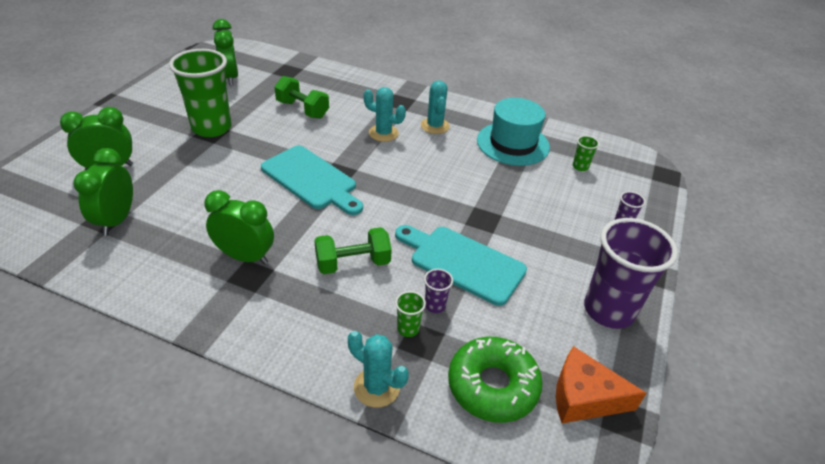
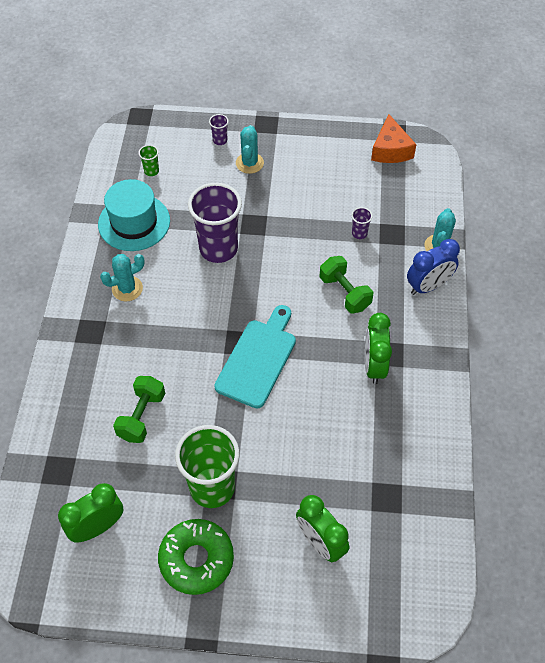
camera: 105 degrees left, 15 degrees up
green clock [73,148,133,236] -> none
turquoise cactus [364,87,406,142] -> turquoise cactus moved to [236,125,264,174]
turquoise cutting board [395,225,527,306] -> none
green cup [395,291,426,337] -> none
green donut [448,337,543,423] -> green donut moved to [158,519,234,595]
purple cup [584,218,678,329] -> purple cup moved to [188,183,242,263]
none -> blue clock [407,239,460,295]

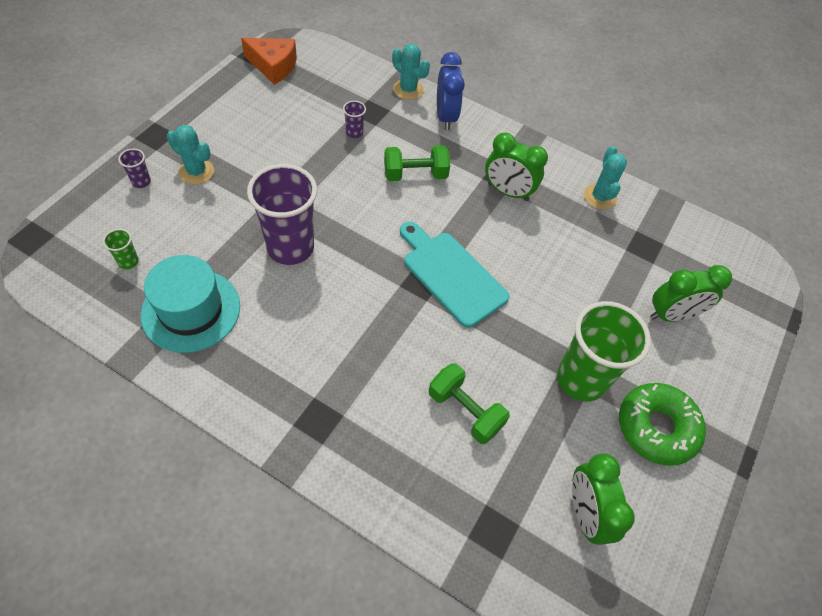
camera: 70 degrees left, 0 degrees up
turquoise cactus [100,254,145,301] -> turquoise cactus moved to [584,146,627,210]

